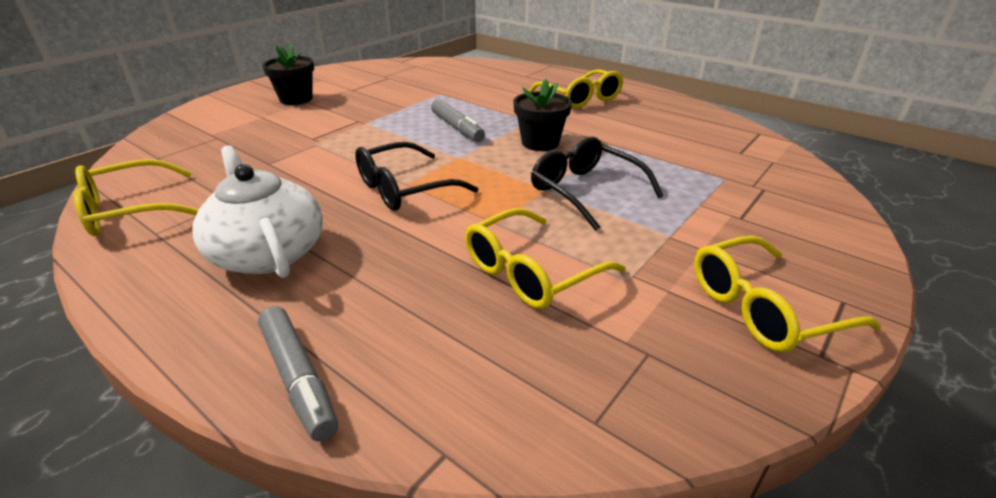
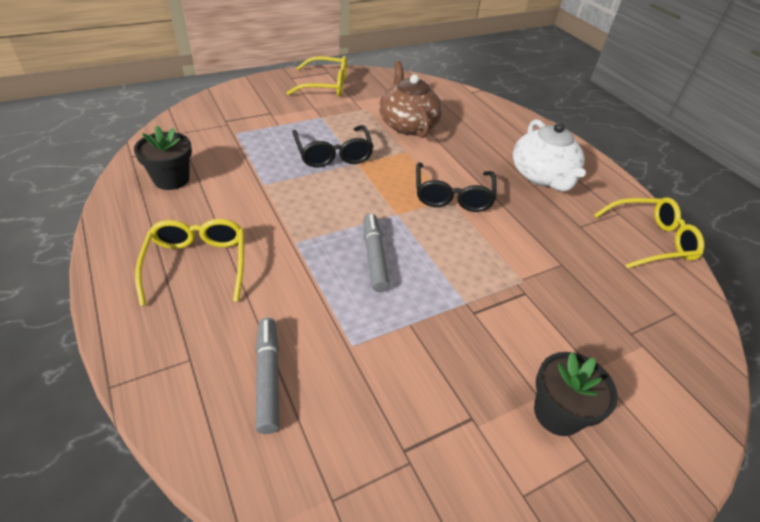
camera: 160 degrees left, 10 degrees up
grey marker [258,306,338,442] -> grey marker moved to [256,318,279,434]
black glasses [355,142,478,211] -> black glasses turned 105 degrees clockwise [416,162,497,212]
yellow glasses [465,208,625,309] -> brown teapot [379,61,442,138]
black flower pot [513,79,572,151] -> black flower pot moved to [134,126,192,190]

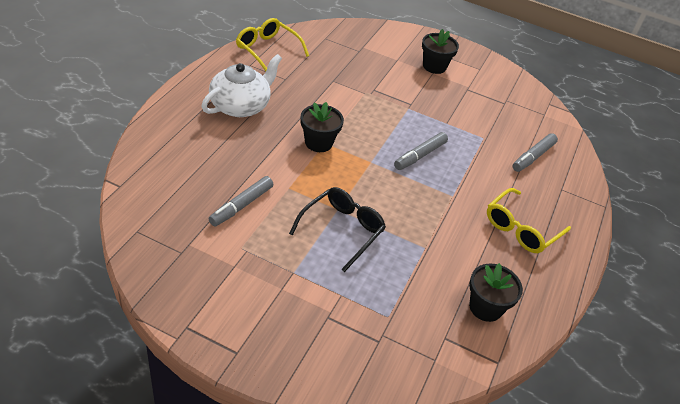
camera: 130 degrees left, 0 degrees up
yellow glasses [287,56,347,96] -> none
brown teapot [379,61,442,138] -> grey marker [208,176,273,226]
black glasses [416,162,497,212] -> black flower pot [301,102,344,152]

